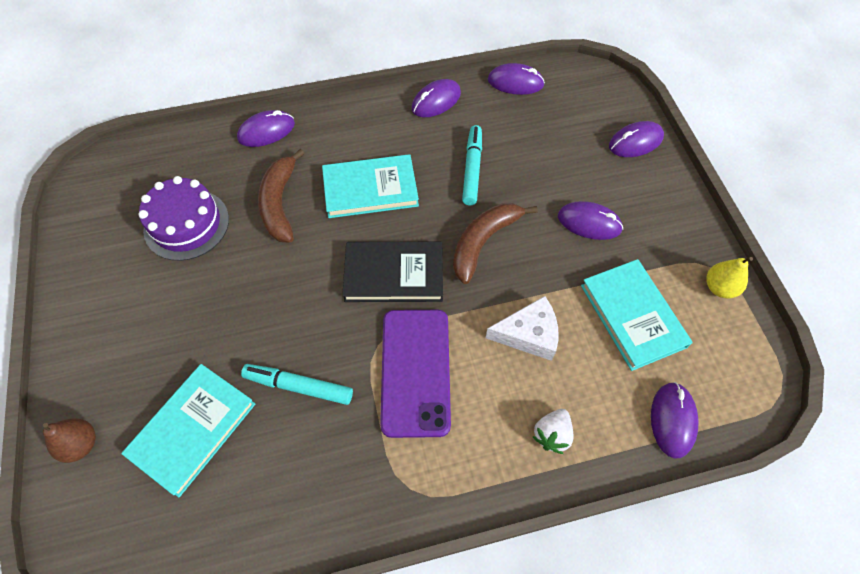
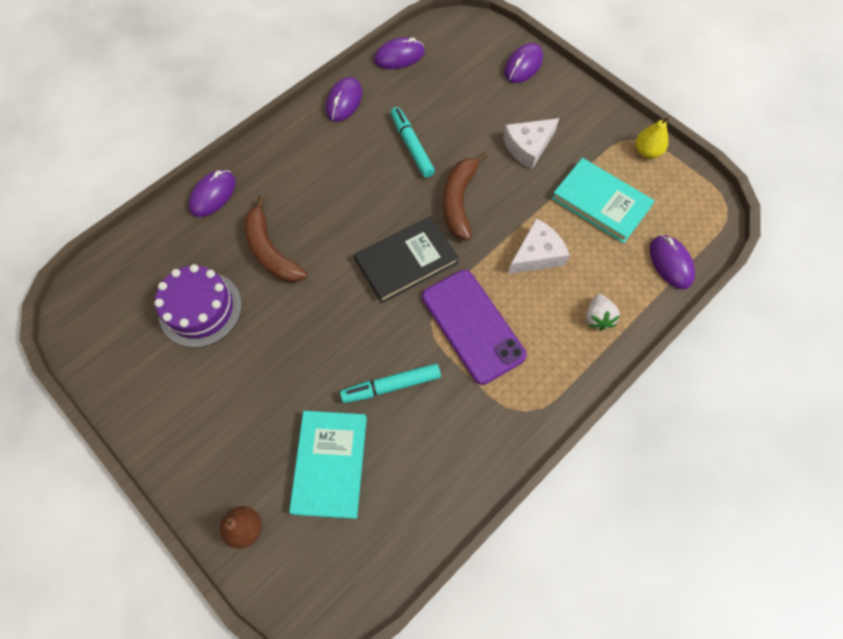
camera: 30 degrees left, 5 degrees up
turquoise book [322,154,419,218] -> none
purple mouse [558,201,623,240] -> white cheese [503,118,559,169]

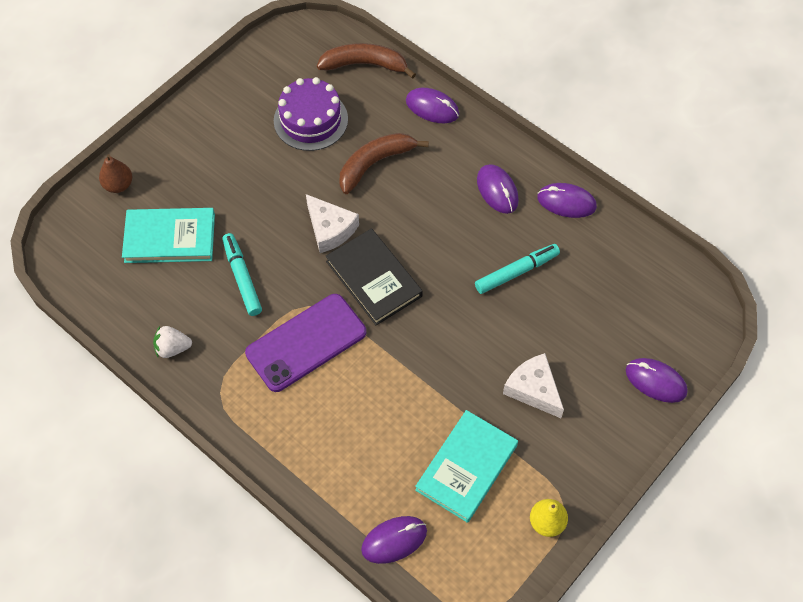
camera: 85 degrees right, 5 degrees down
purple mouse [374,37,425,69] -> purple mouse moved to [477,164,519,214]
brown banana [443,152,488,241] -> brown banana moved to [317,43,416,79]
white cheese [508,218,570,274] -> white cheese moved to [306,194,359,253]
white strawberry [586,294,620,331] -> white strawberry moved to [153,326,192,358]

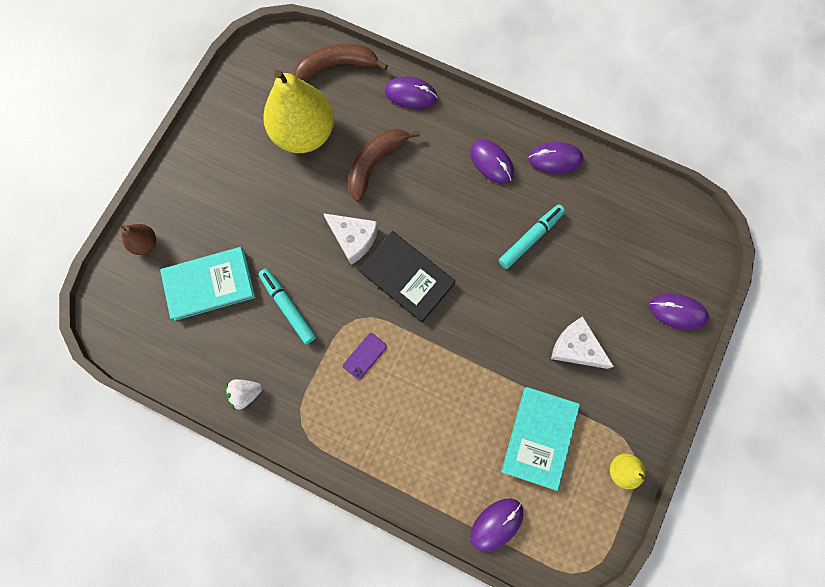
camera: 15 degrees left, 15 degrees up
purple phone [245,294,366,392] -> purple phone [343,333,387,380], size x0.43
purple cake [274,77,348,151] -> yellow pear [263,70,334,153]

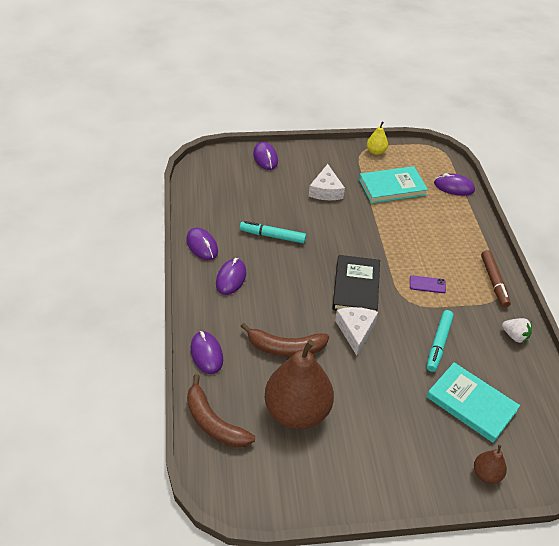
camera: 125 degrees left, 30 degrees down
yellow pear [263,70,334,153] -> brown pear [265,340,334,429]
none -> brown marker [481,250,511,307]

